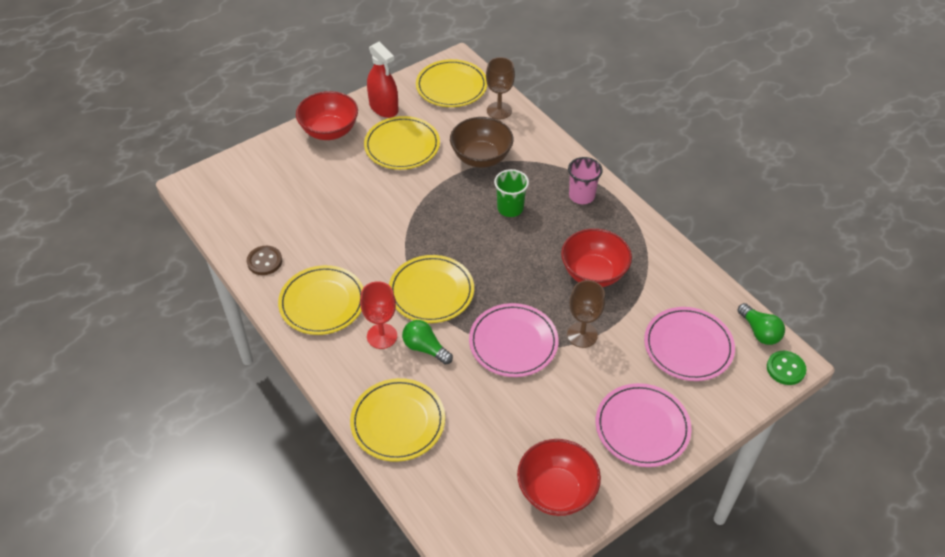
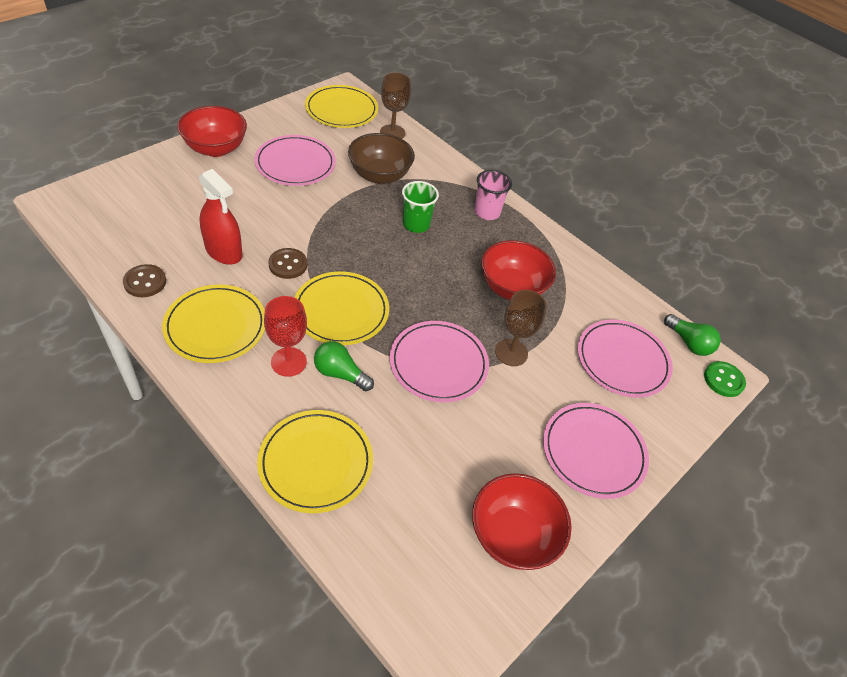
camera: 15 degrees left, 0 degrees up
yellow plate [364,116,440,170] -> pink plate [254,135,336,186]
red spray bottle [367,42,399,118] -> red spray bottle moved to [199,169,243,265]
none -> brown button [268,248,307,279]

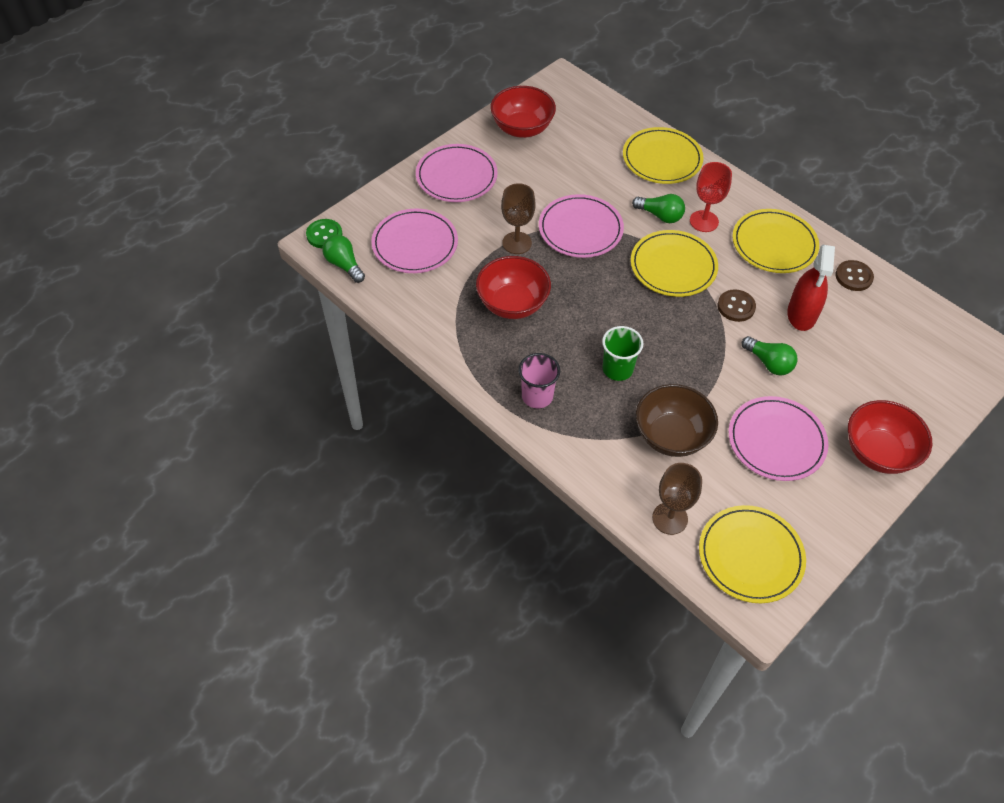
camera: 175 degrees left, 5 degrees up
red spray bottle [199,169,243,265] -> red spray bottle turned 120 degrees counterclockwise [787,245,835,331]
none -> green light bulb [742,336,798,375]

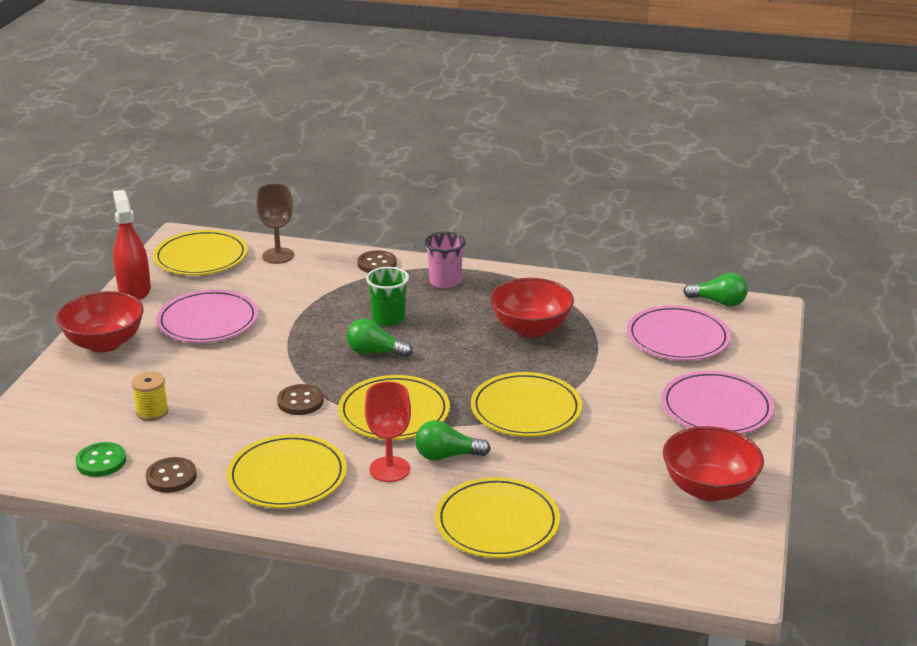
camera: 150 degrees right, 25 degrees down
green button [306,219,342,248] -> green button moved to [75,442,126,477]
brown goblet [501,183,535,254] -> none
pink plate [539,194,624,258] -> yellow plate [471,372,582,437]
brown bowl [636,384,718,457] -> none
green light bulb [742,336,798,375] -> green light bulb moved to [347,319,412,358]
red spray bottle [787,245,835,331] -> red spray bottle moved to [113,190,151,300]
none -> yellow spool [132,372,168,421]
none -> brown button [357,250,397,273]

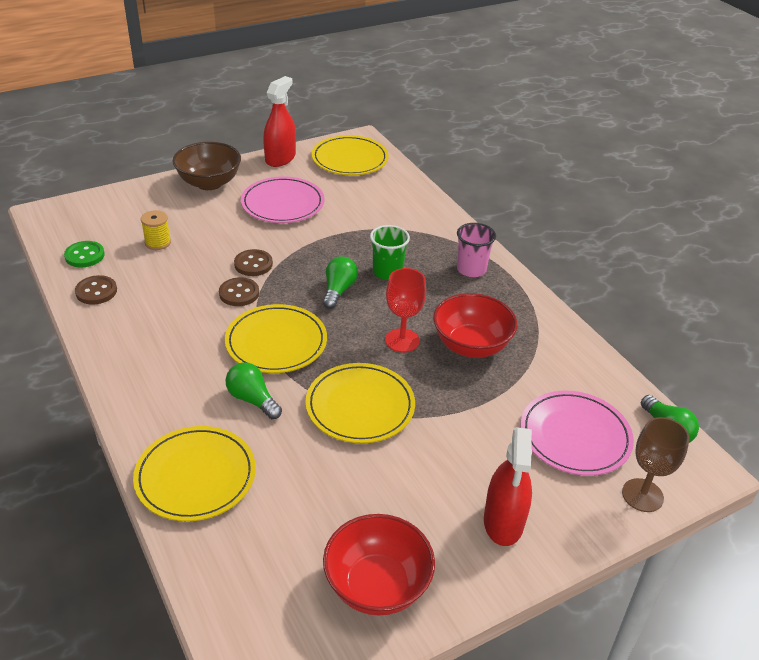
camera: 45 degrees right, 10 degrees up
red bowl [56,291,144,353] -> brown bowl [173,142,241,190]
yellow plate [227,434,347,508] -> none
brown goblet [256,184,294,264] -> brown goblet moved to [622,417,689,512]
green light bulb [347,319,412,358] -> green light bulb turned 45 degrees clockwise [323,256,358,309]
brown button [357,250,397,273] -> brown button moved to [234,249,273,276]
red goblet [365,382,411,482] -> red goblet moved to [385,268,426,352]
pink plate [661,371,774,434] -> red spray bottle [484,427,532,546]

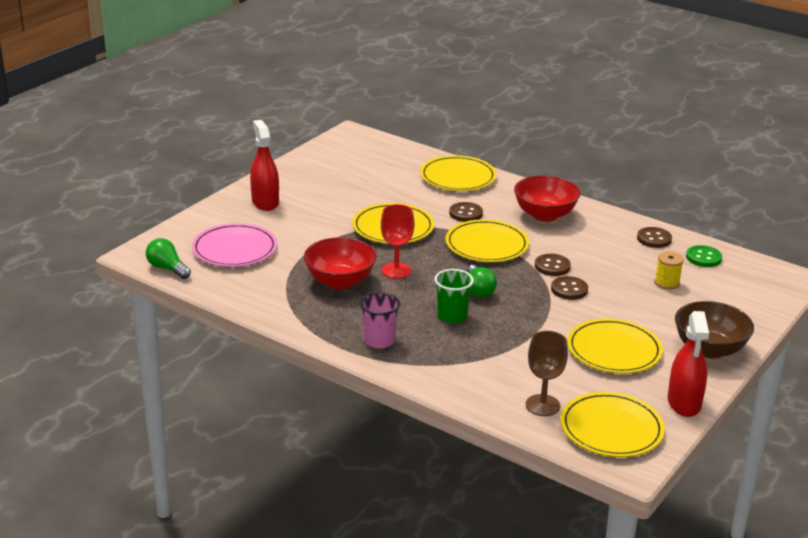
camera: 155 degrees right, 10 degrees down
green light bulb [226,362,282,419] -> brown button [449,202,483,222]
pink plate [241,177,325,223] -> yellow plate [567,318,663,374]
red bowl [323,514,435,616] -> red bowl moved to [514,175,580,222]
brown goblet [622,417,689,512] -> brown goblet moved to [526,331,568,416]

